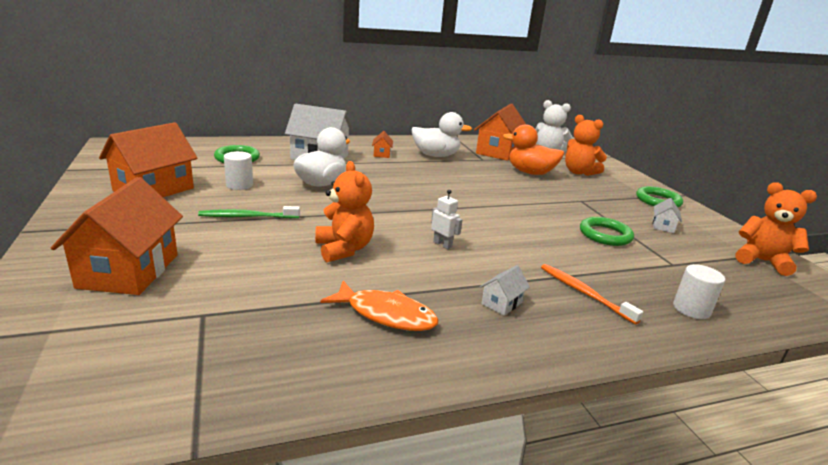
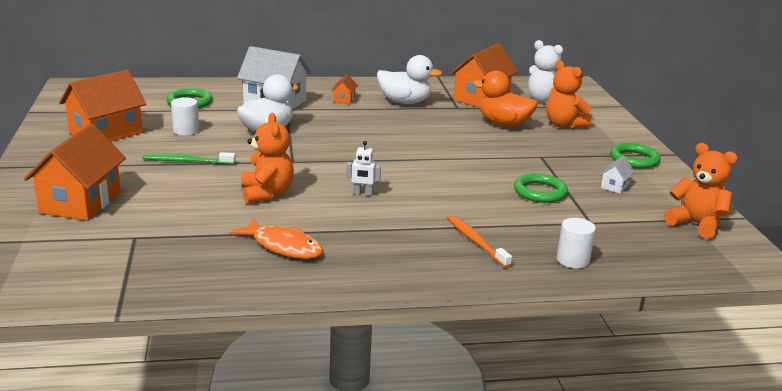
camera: 10 degrees right, 0 degrees up
white robot [431,189,462,249] -> white robot turned 135 degrees clockwise [346,141,381,196]
white house [480,265,530,316] -> none

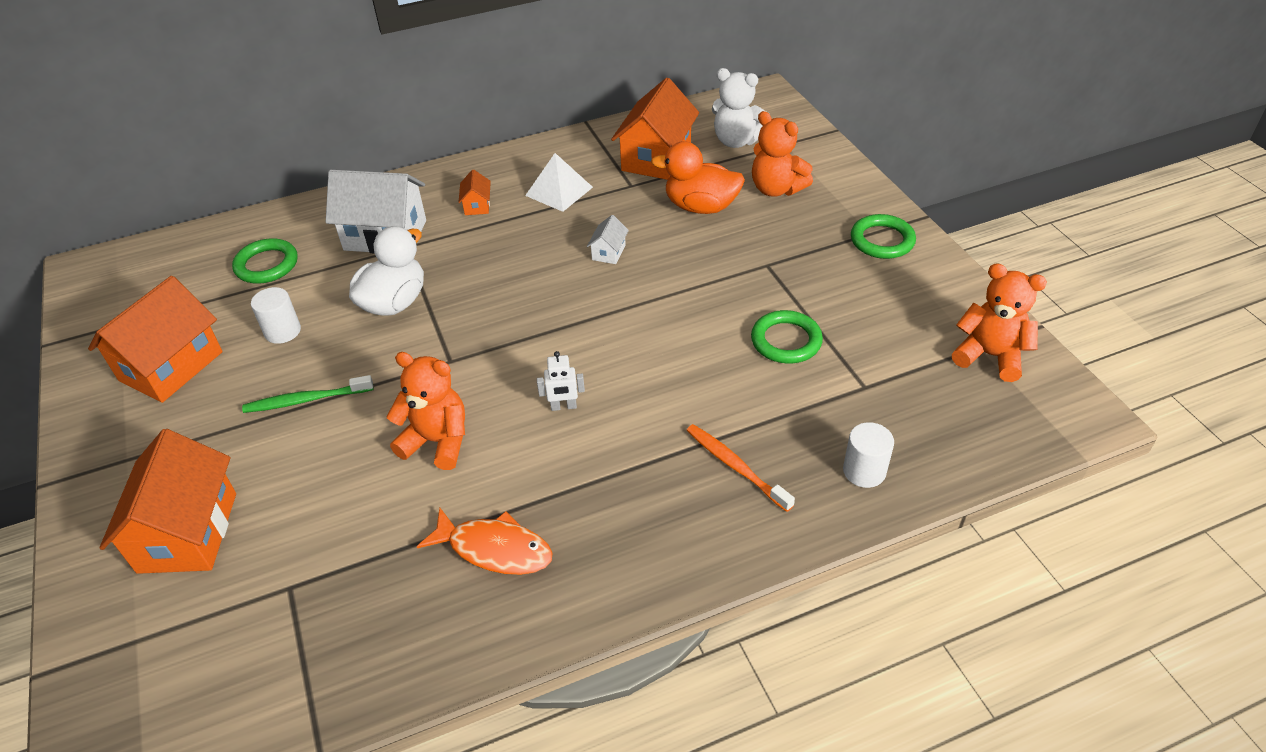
camera: 10 degrees left, 20 degrees up
orange teddy bear [241,113,294,204] -> orange teddy bear turned 45 degrees counterclockwise [386,352,465,470]
white duck [377,55,443,104] -> white pyramid [525,153,593,212]
white house [600,156,635,194] -> white house moved to [587,215,629,264]

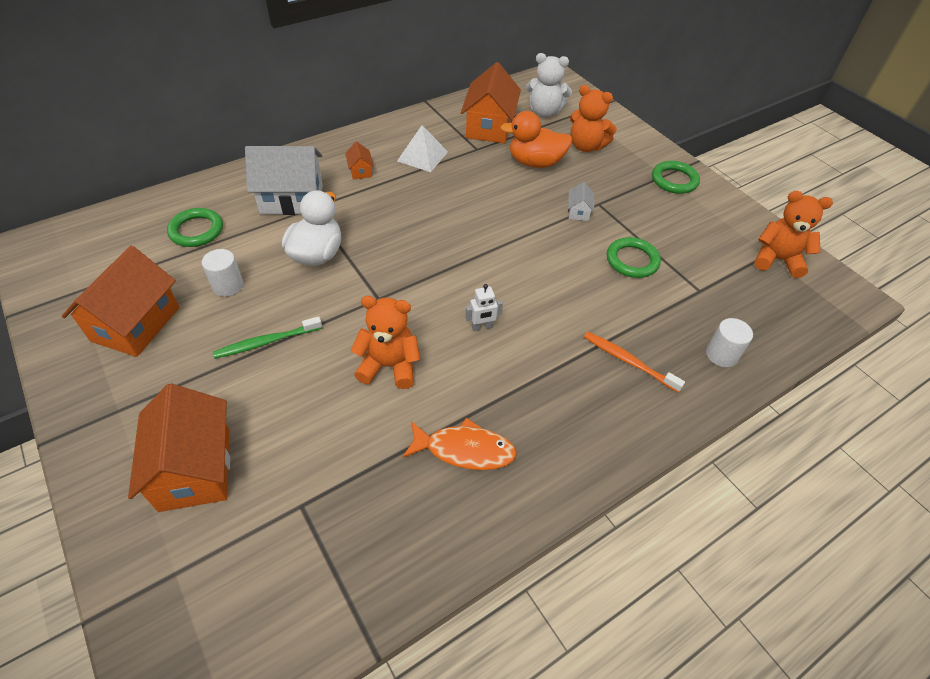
camera: 15 degrees left, 5 degrees up
white house [587,215,629,264] -> white house moved to [568,182,594,221]

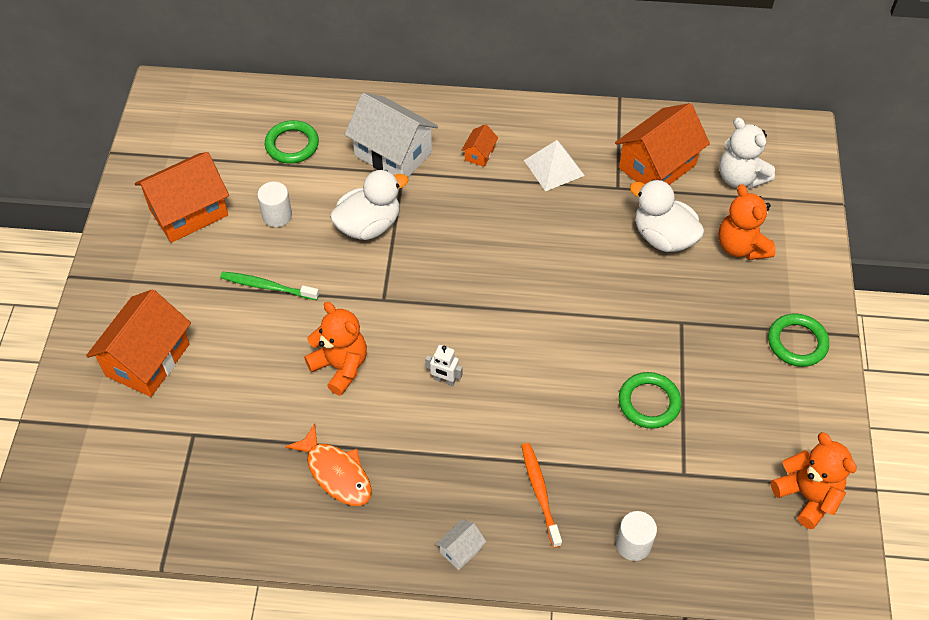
camera: 40 degrees right, 5 degrees up
orange duck [500,111,572,168] -> white duck [630,179,704,252]
white house [568,182,594,221] -> white house moved to [436,519,486,570]

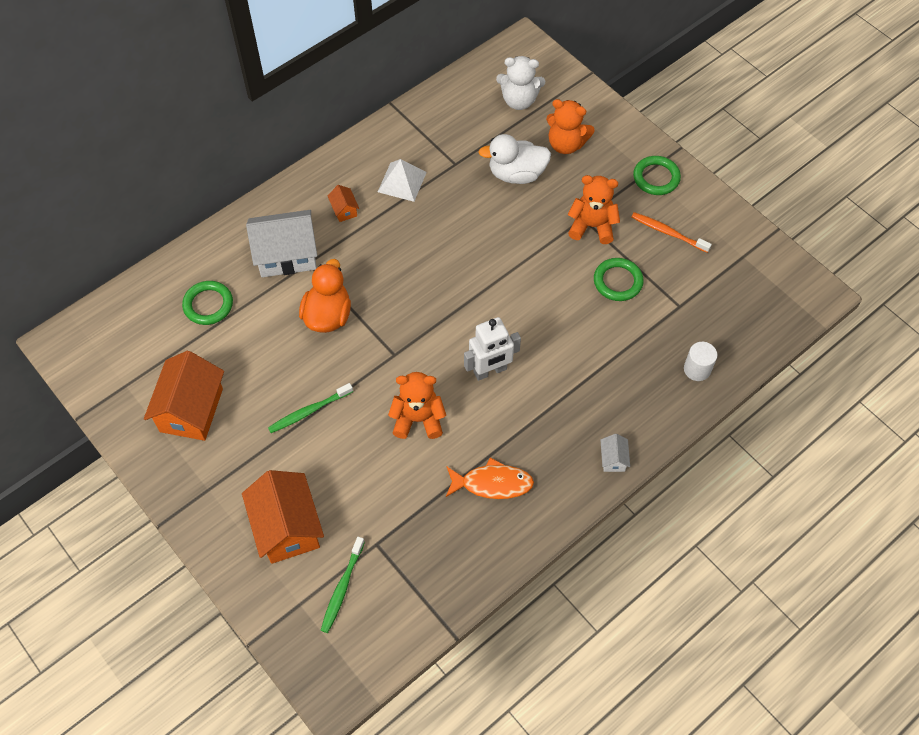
camera: 45 degrees left, 5 degrees up
white cylinder [257,182,292,227] -> none
white duck [330,170,408,240] -> orange duck [299,259,351,333]
white robot [425,345,462,386] -> white robot [464,317,521,381], size x1.82
orange toothbrush [521,443,562,548] -> orange toothbrush moved to [631,212,712,253]
orange house [615,103,710,185] -> none
orange teddy bear [771,432,857,529] -> orange teddy bear moved to [568,175,620,244]
none -> green toothbrush [321,537,365,633]

